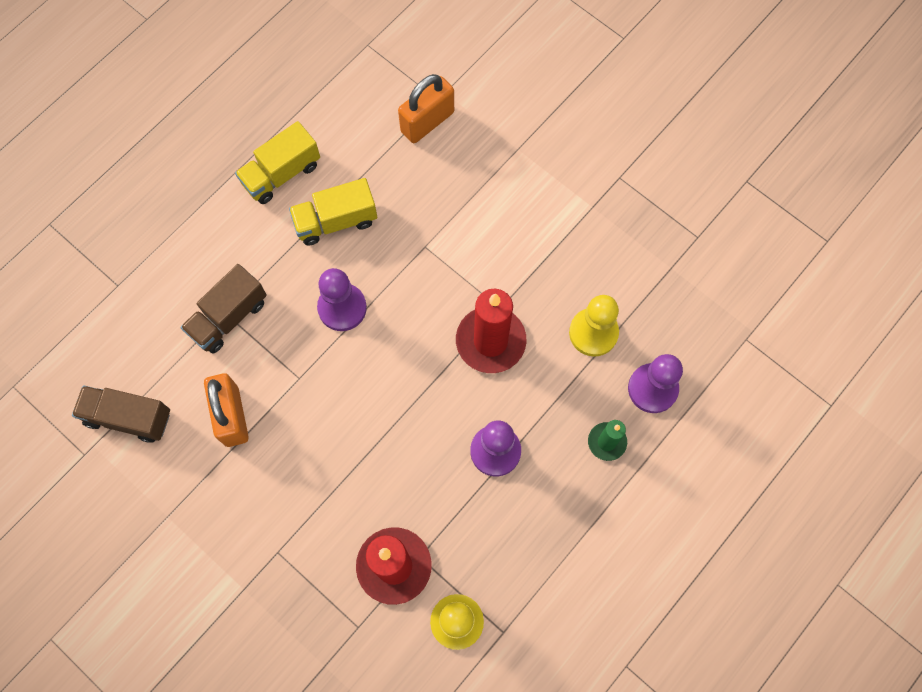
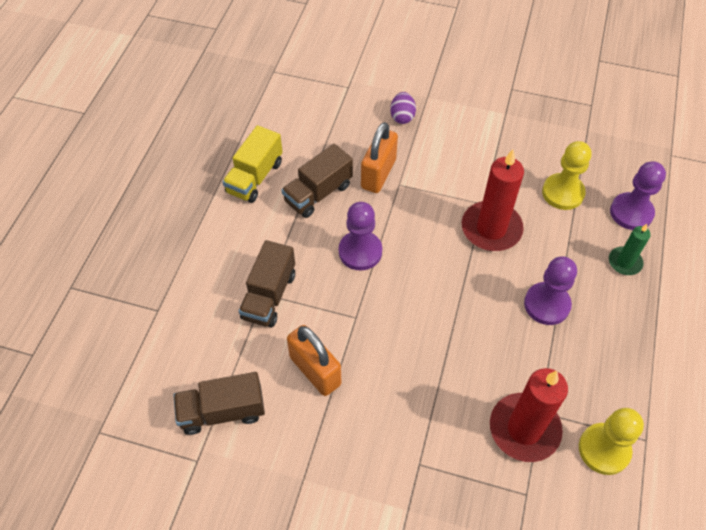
camera: 25 degrees left, 15 degrees down
yellow truck [289,178,377,246] -> brown truck [282,144,353,218]
orange padlock [398,74,454,143] -> orange padlock moved to [361,122,398,193]
none -> purple egg [390,92,416,124]

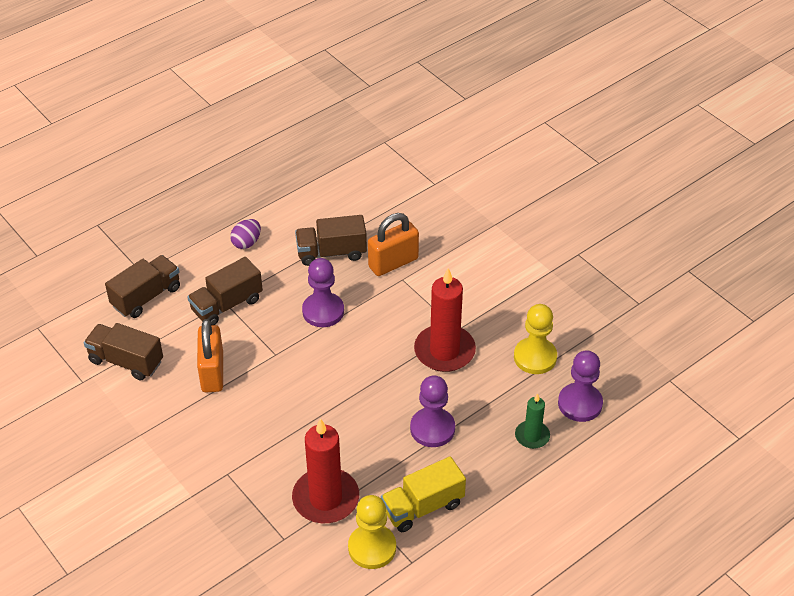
camera: 35 degrees right, 10 degrees down
yellow truck [222,125,283,203] -> yellow truck moved to [381,456,466,532]
purple egg [390,92,416,124] -> purple egg moved to [230,219,261,249]
none -> brown truck [105,255,180,318]

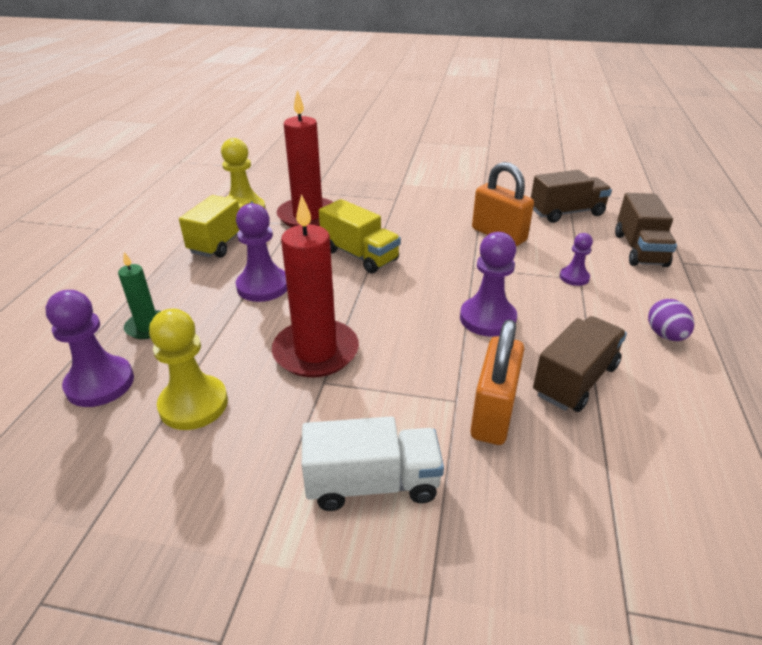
camera: 140 degrees right, 10 degrees down
brown truck [187,257,263,325] -> purple pawn [560,233,593,286]
none -> white truck [302,416,444,511]
none -> yellow truck [319,199,401,274]

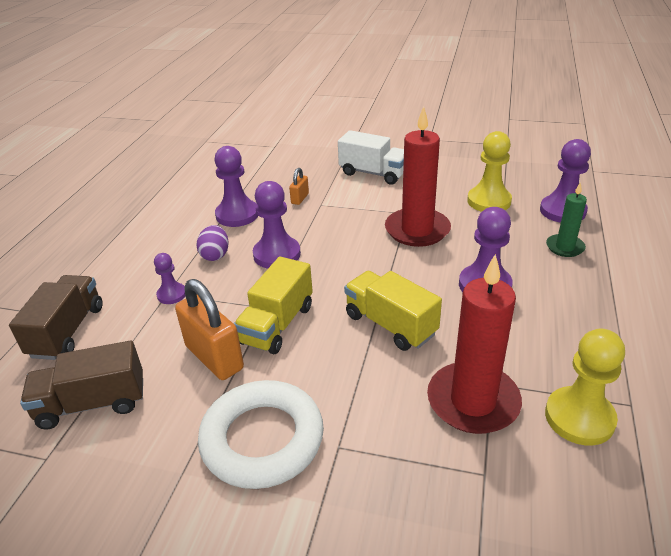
camera: 175 degrees left, 0 degrees up
yellow truck [179,195,253,258] -> yellow truck moved to [234,257,313,354]
white truck [302,416,444,511] -> white truck turned 150 degrees counterclockwise [338,130,404,184]
orange padlock [470,320,524,445] -> orange padlock [289,168,309,205], size x0.49
brown truck [533,316,627,412] -> purple pawn [214,146,258,227]
purple egg [648,299,694,341] -> purple egg moved to [196,225,229,261]
none -> white ring [198,380,324,489]

